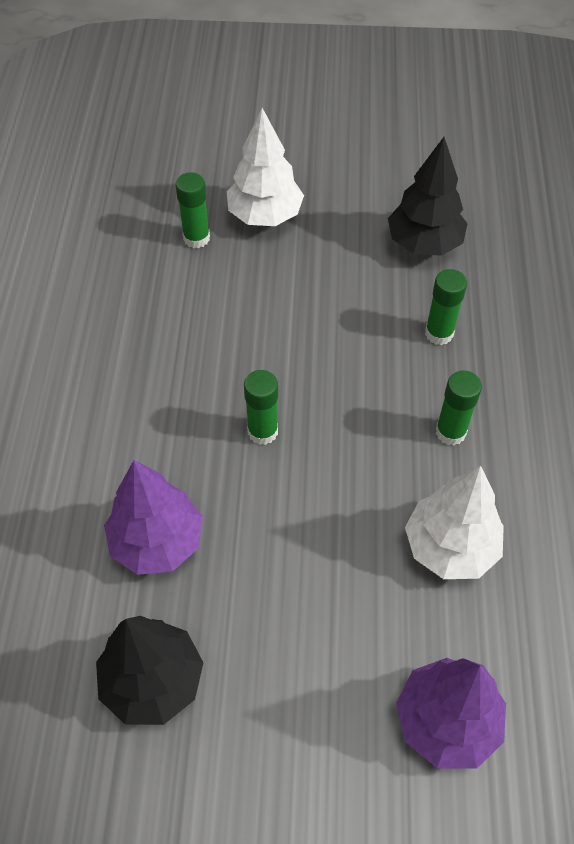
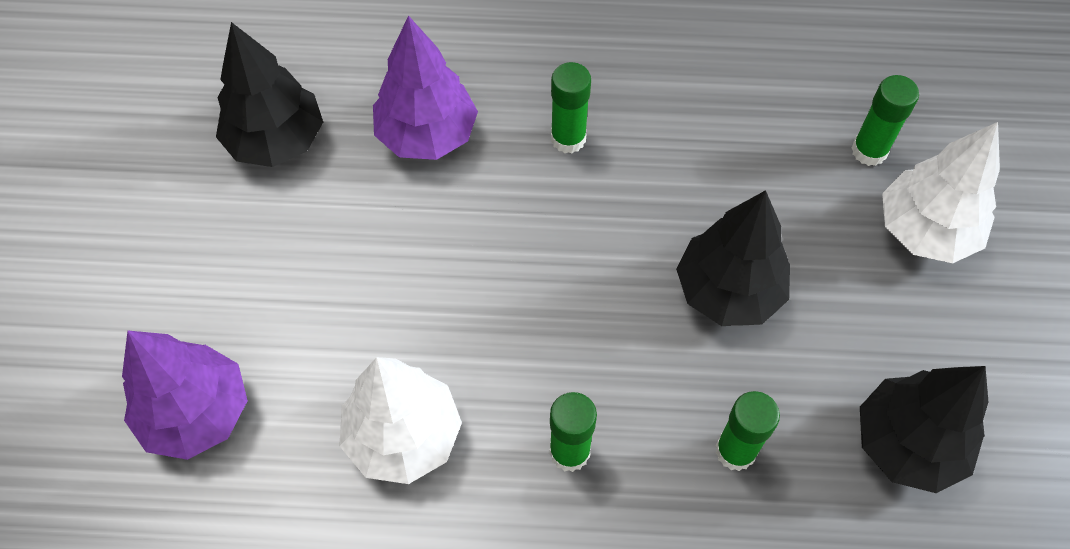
camera: 90 degrees right, 5 degrees up
green glue stick [244,370,278,445] -> green glue stick moved to [551,62,591,153]
none -> black tree [676,190,790,326]

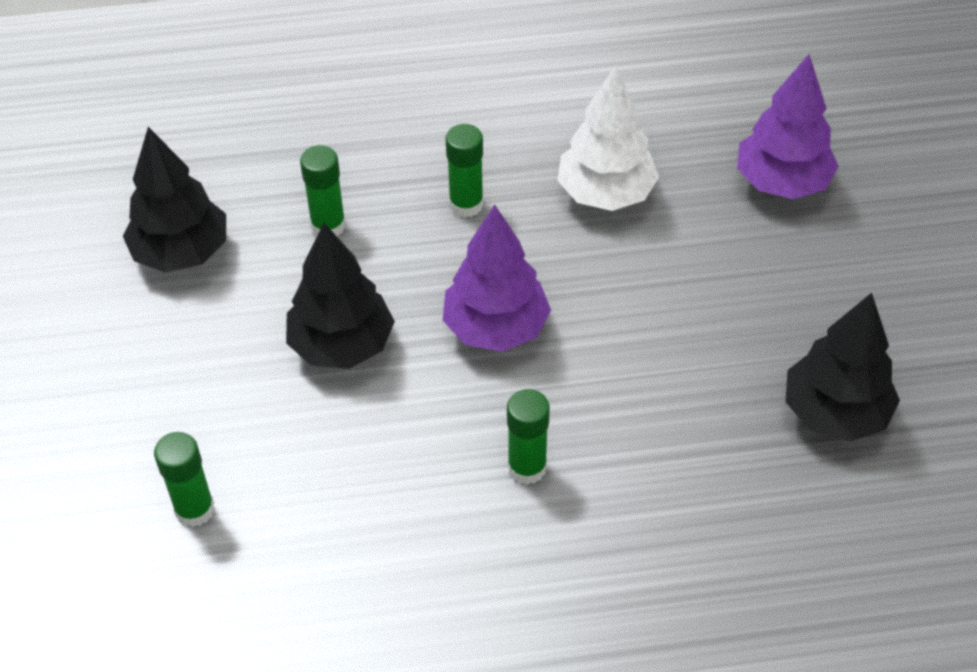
camera: 170 degrees right, 10 degrees down
purple tree [373,15,478,160] -> purple tree moved to [443,204,551,352]
white tree [882,122,1000,263] -> none

